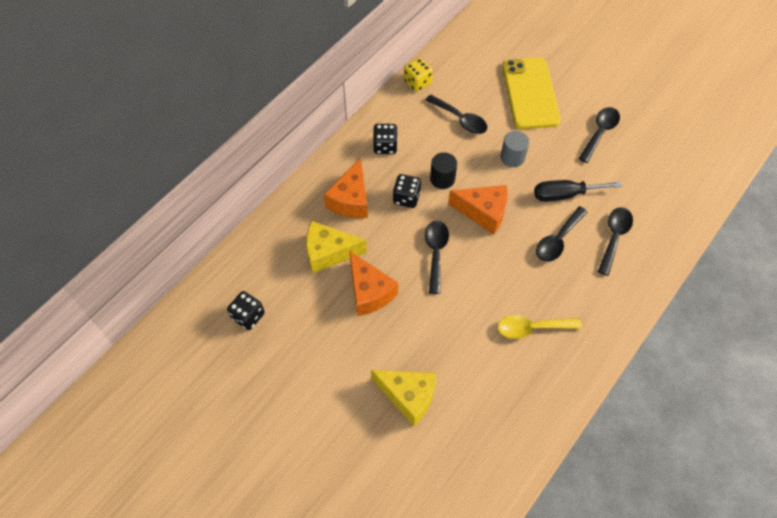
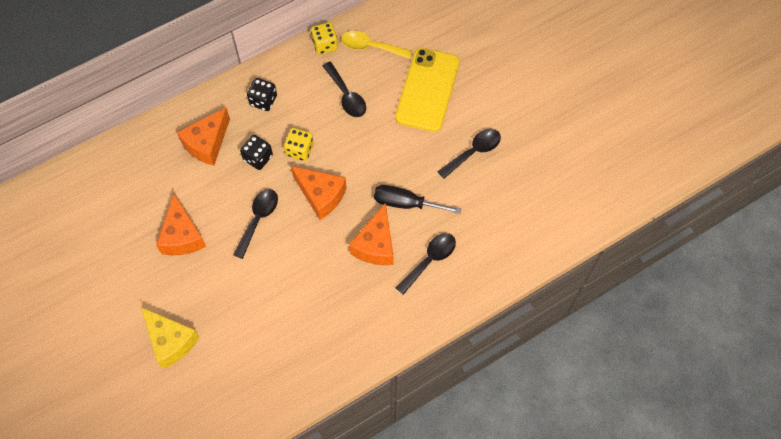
camera: 20 degrees right, 5 degrees up
black dice [227,291,265,330] -> none
yellow cheese [306,221,367,274] -> none
black cylinder [430,152,457,189] -> yellow dice [284,128,314,161]
yellow spoon [498,315,582,339] -> yellow spoon moved to [341,31,412,59]
grey cylinder [500,131,529,167] -> none
black spoon [536,206,588,262] -> orange cheese [349,203,393,265]

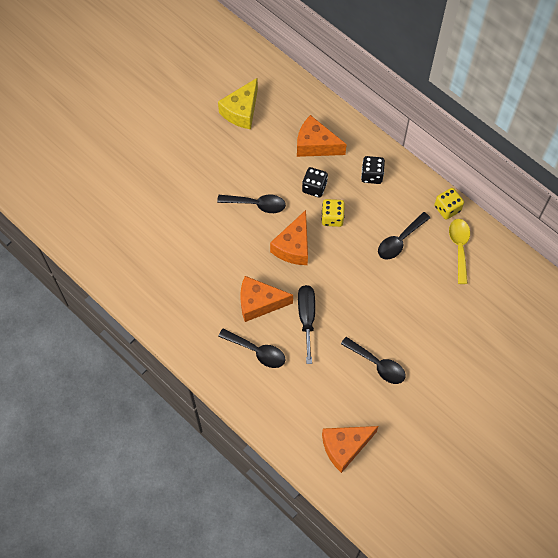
camera: 75 degrees right, 0 degrees up
yellow cheese [141,307,199,369] -> yellow cheese moved to [218,78,258,129]
orange cheese [156,194,206,255] -> orange cheese moved to [322,426,378,473]
yellow phone [395,48,460,132] -> none

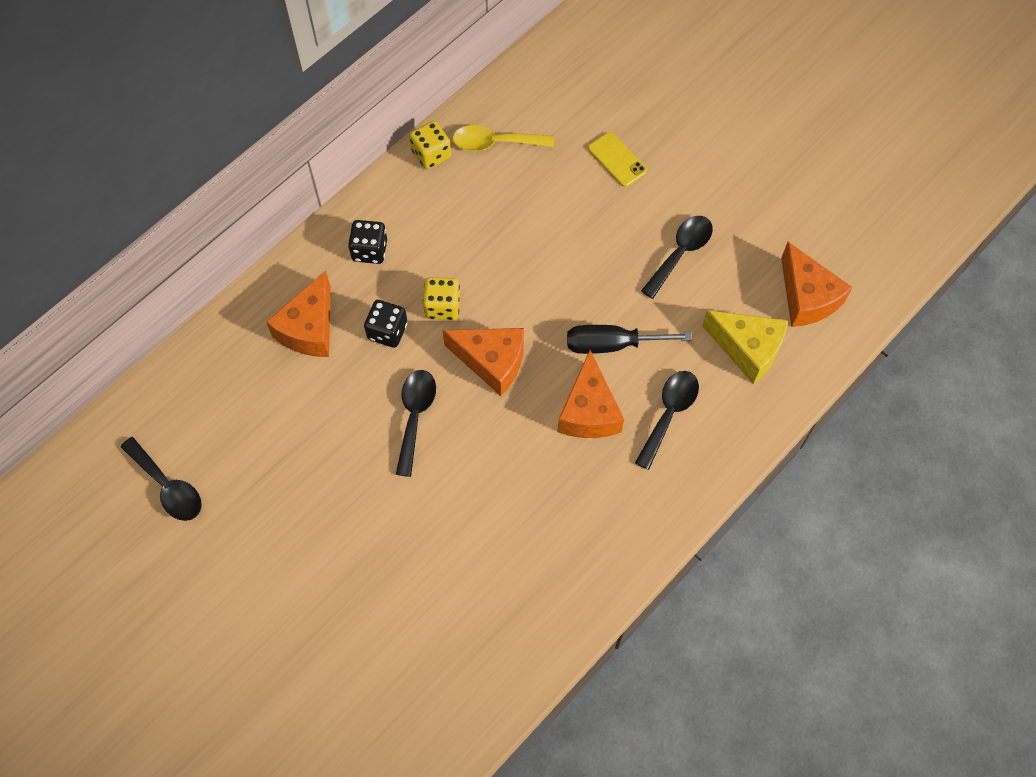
camera: 90 degrees left, 0 degrees up
yellow cheese [218,78,258,129] -> yellow cheese moved to [702,310,788,384]
black spoon [378,212,430,260] -> black spoon moved to [121,437,202,521]
none -> yellow phone [588,132,647,187]

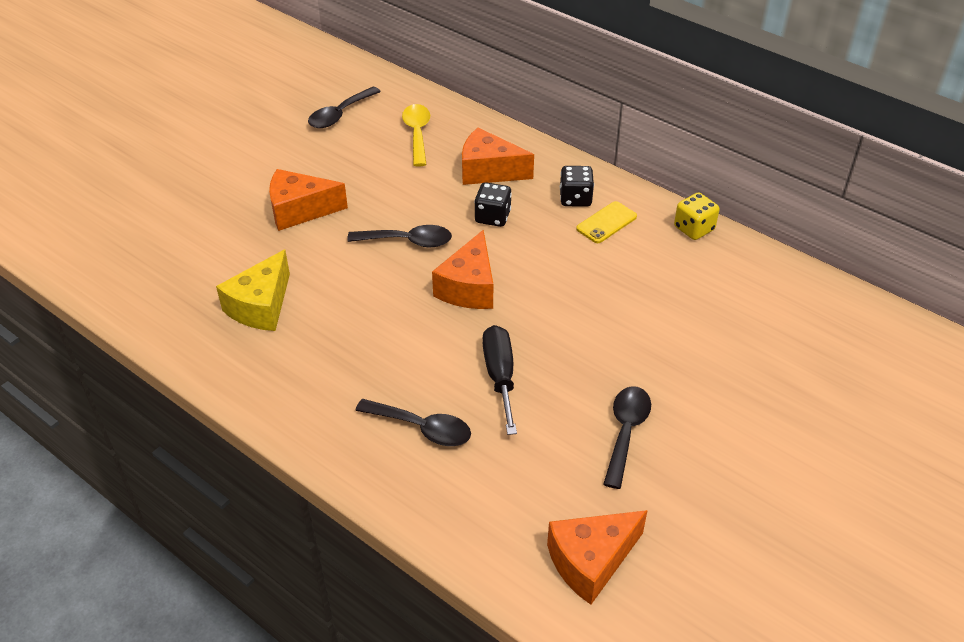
camera: 85 degrees right, 20 degrees down
yellow dice [423,277,460,320] -> none
yellow spoon [452,125,554,151] -> yellow spoon moved to [402,104,430,167]
orange cheese [558,350,624,438] -> orange cheese moved to [269,169,348,231]
yellow phone [588,132,647,187] -> yellow phone moved to [576,201,637,243]
black spoon [641,216,713,299] -> black spoon turned 105 degrees counterclockwise [603,386,651,489]
yellow cheese [702,310,788,384] -> yellow cheese moved to [216,250,290,331]

